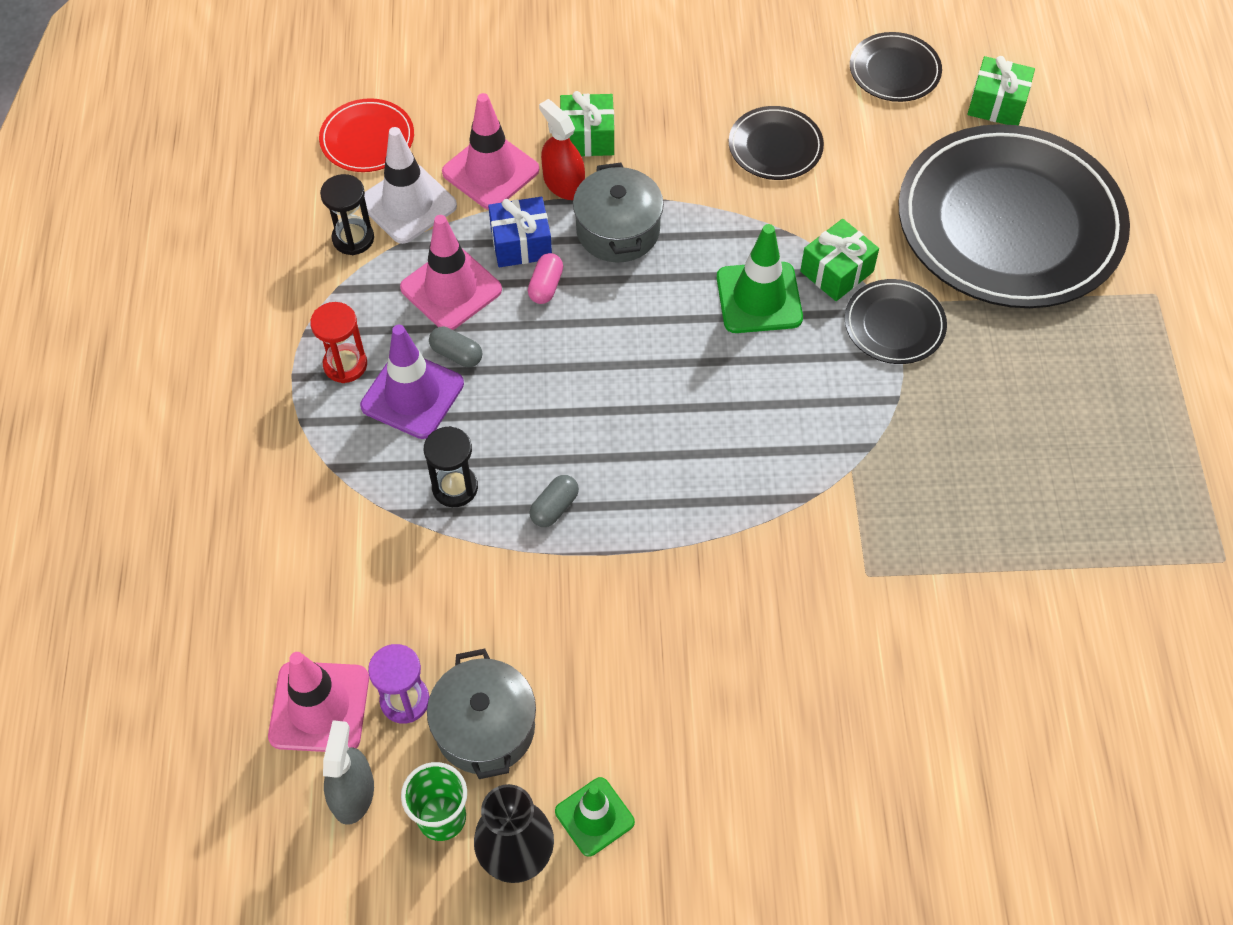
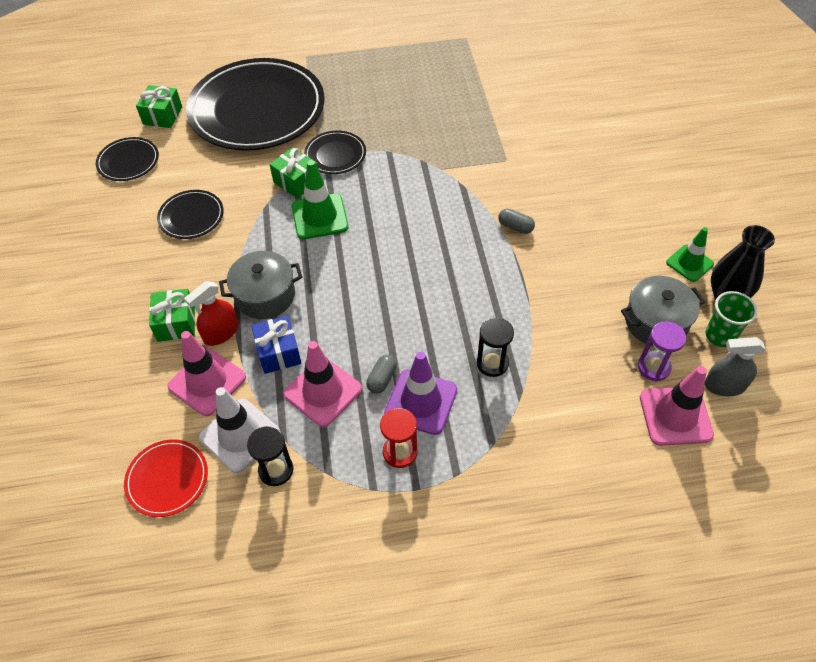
camera: 95 degrees left, 5 degrees down
pink capsule [528,253,563,304] -> none
grey capsule [529,475,579,527] -> grey capsule moved to [498,209,535,234]

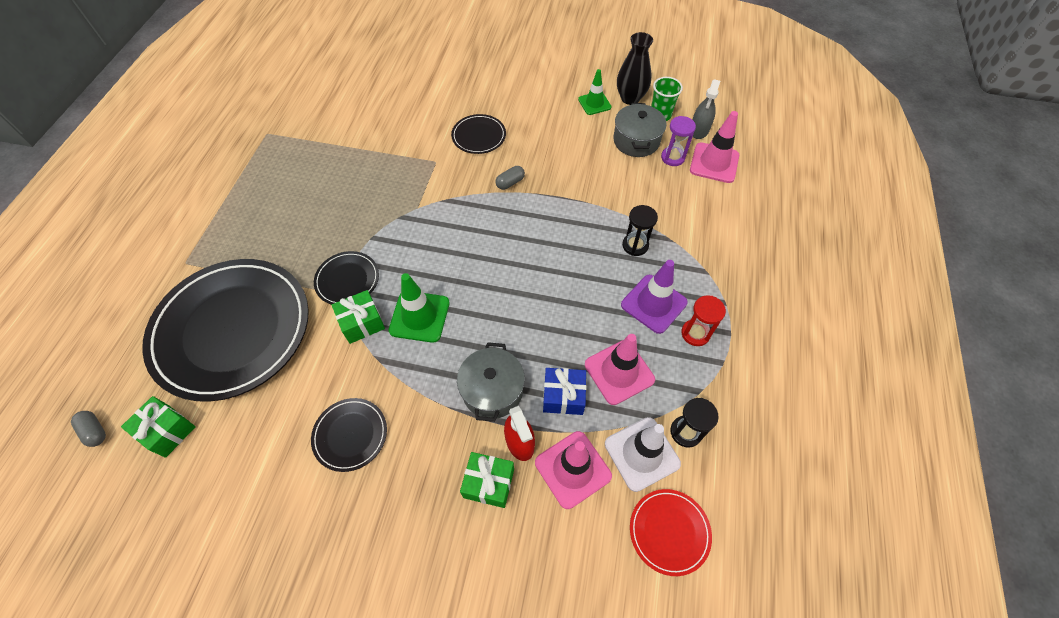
camera: 70 degrees left, 5 degrees up
black plate [96,137,159,181] -> black plate moved to [451,114,506,154]
grey capsule [366,355,397,394] -> grey capsule moved to [71,411,106,447]

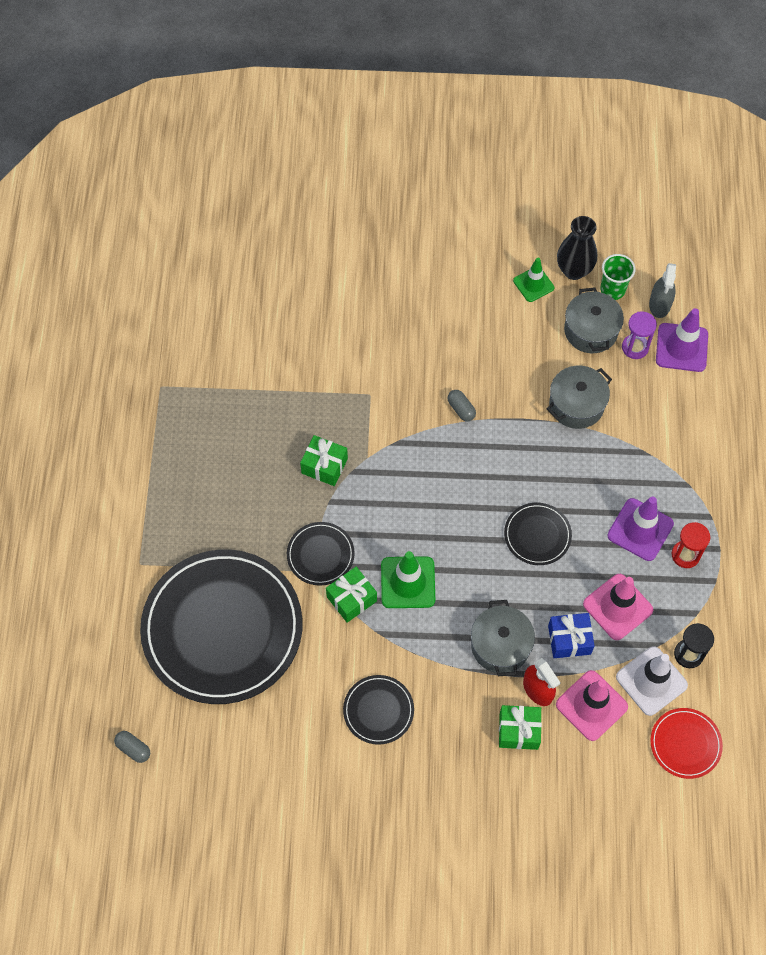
camera: 10 degrees left, 5 degrees up
green gift [121,396,196,458] -> green gift moved to [300,435,348,486]
black plate [451,114,506,154] -> black plate moved to [504,503,572,565]
grey capsule [495,166,525,190] -> grey capsule turned 75 degrees counterclockwise [447,390,476,421]
black hourglass [622,205,658,256] -> none
pink traffic cone [690,111,739,183] -> purple traffic cone [656,308,708,372]
none -> grey pot [547,366,612,429]

